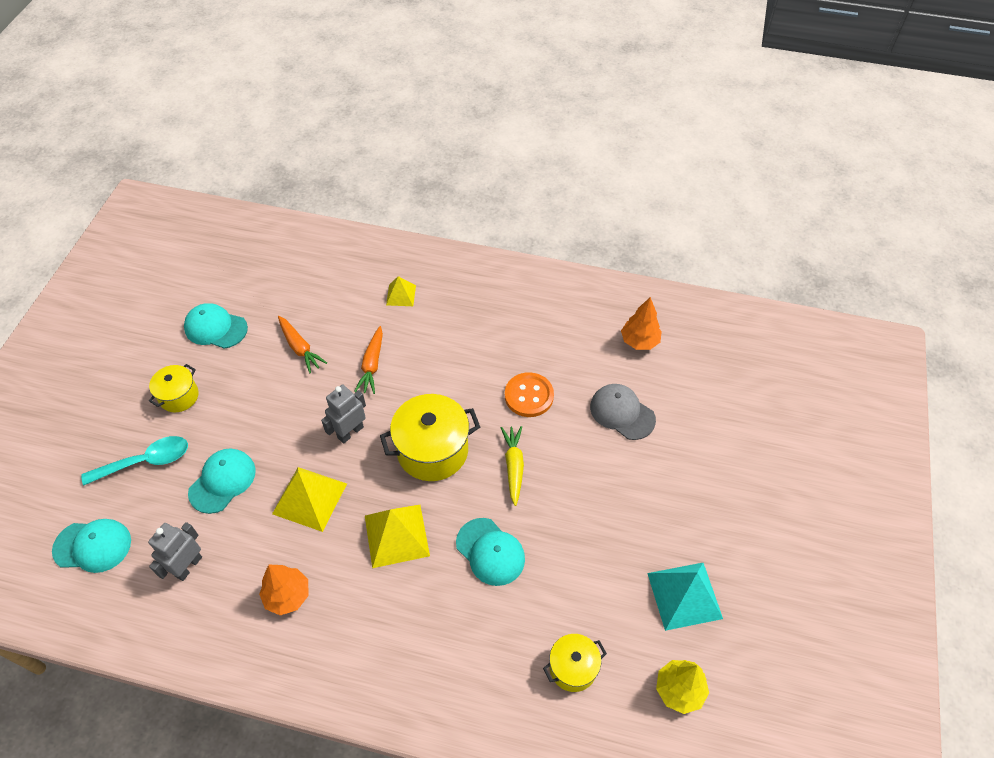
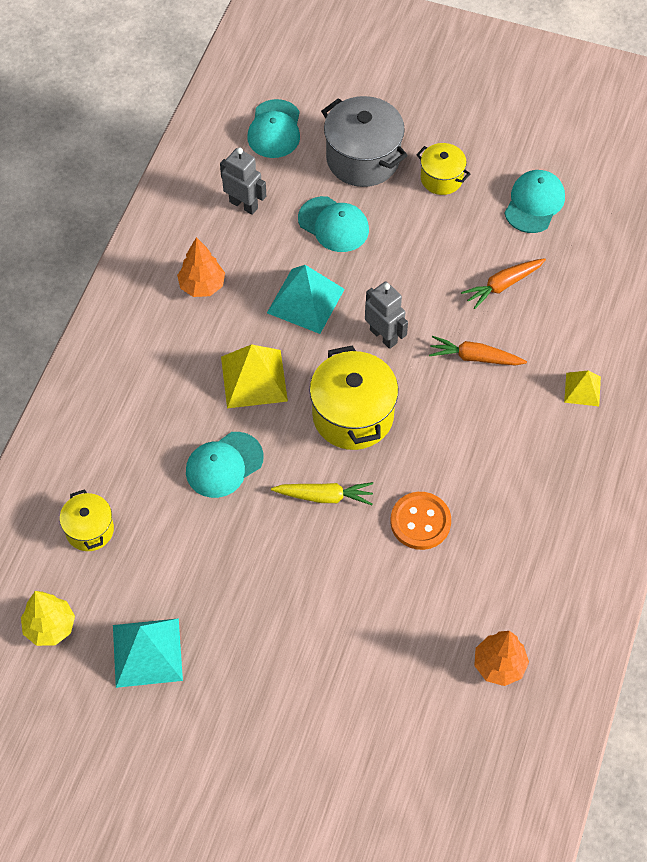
camera: 95 degrees right, 5 degrees up
turquoise spoon [81,436,188,486] -> grey pot [321,96,408,187]
yellow pyramid [272,467,347,532] -> turquoise pyramid [267,265,345,334]
grey cap [590,384,656,440] -> none

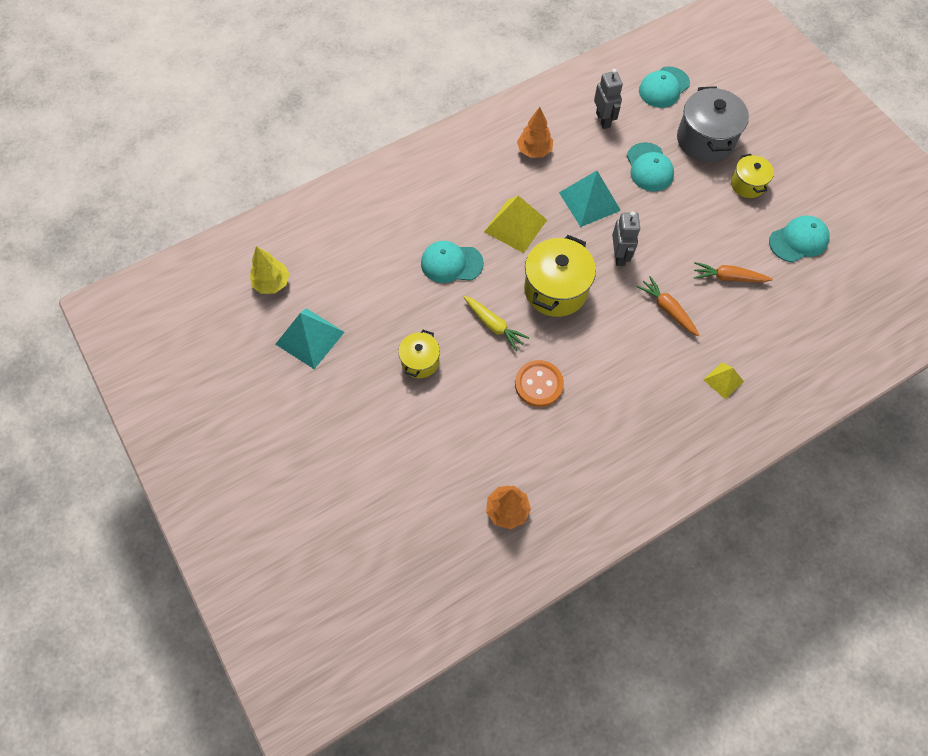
camera: 40 degrees right, 5 degrees up
yellow pot [60,489,114,551] -> yellow pot moved to [398,330,440,378]

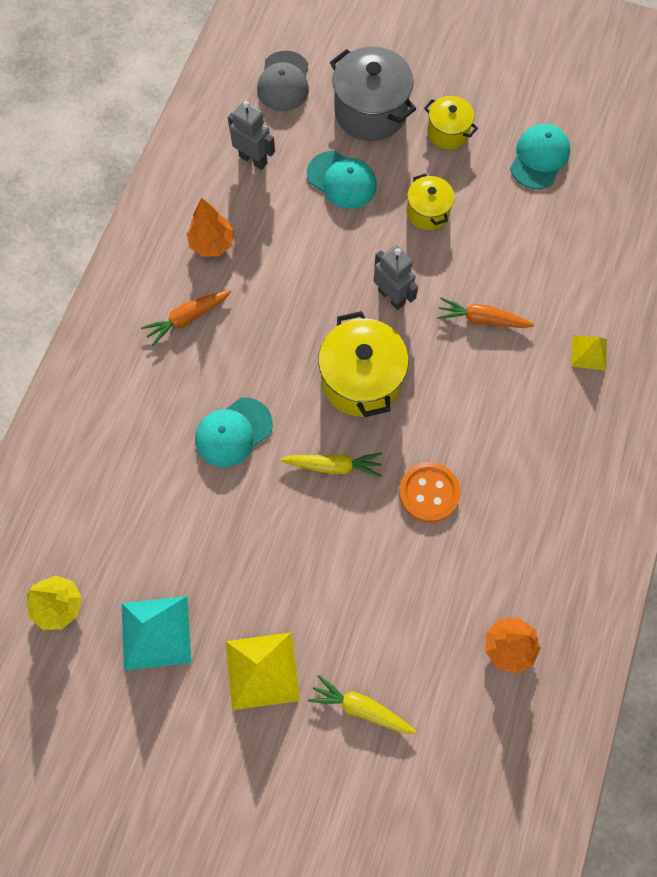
camera: 40 degrees left, 5 degrees up
yellow pot [398,330,440,378] -> yellow pot moved to [407,173,455,230]
yellow pyramid [484,196,547,253] -> yellow pyramid moved to [225,632,300,710]
turquoise pyramid [559,171,621,227] -> none
turquoise cap [639,66,690,108] -> grey cap [257,51,309,111]
orange carrot [694,262,773,282] -> orange carrot moved to [141,290,232,346]
none -> yellow carrot [308,675,417,734]

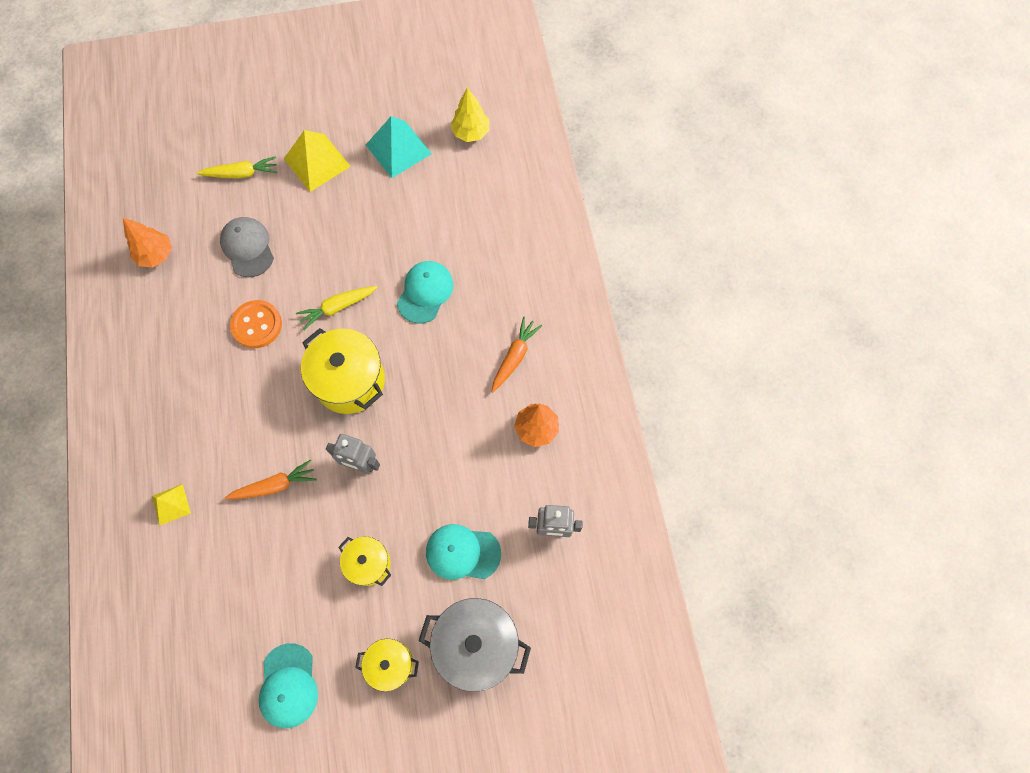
camera: 150 degrees right, 0 degrees up
grey cap [257,51,309,111] -> grey cap moved to [220,217,274,277]

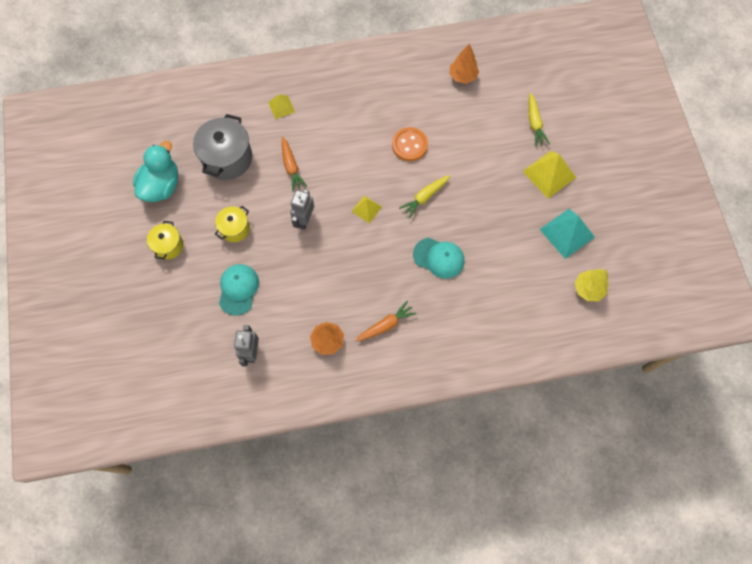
camera: 90 degrees right, 0 degrees up
grey cap [220,217,274,277] -> none
turquoise cap [259,643,318,728] -> turquoise duck [133,141,178,202]
yellow carrot [296,286,378,330] -> yellow carrot turned 105 degrees counterclockwise [399,175,450,219]
yellow pot [301,328,385,414] -> yellow pyramid [351,195,382,223]
grey pot [419,598,531,692] -> grey pot moved to [193,114,252,180]
orange carrot [492,317,542,392] -> orange carrot turned 60 degrees counterclockwise [355,300,417,342]

